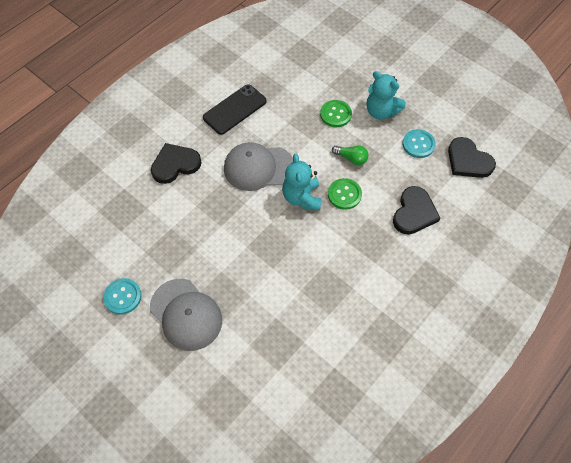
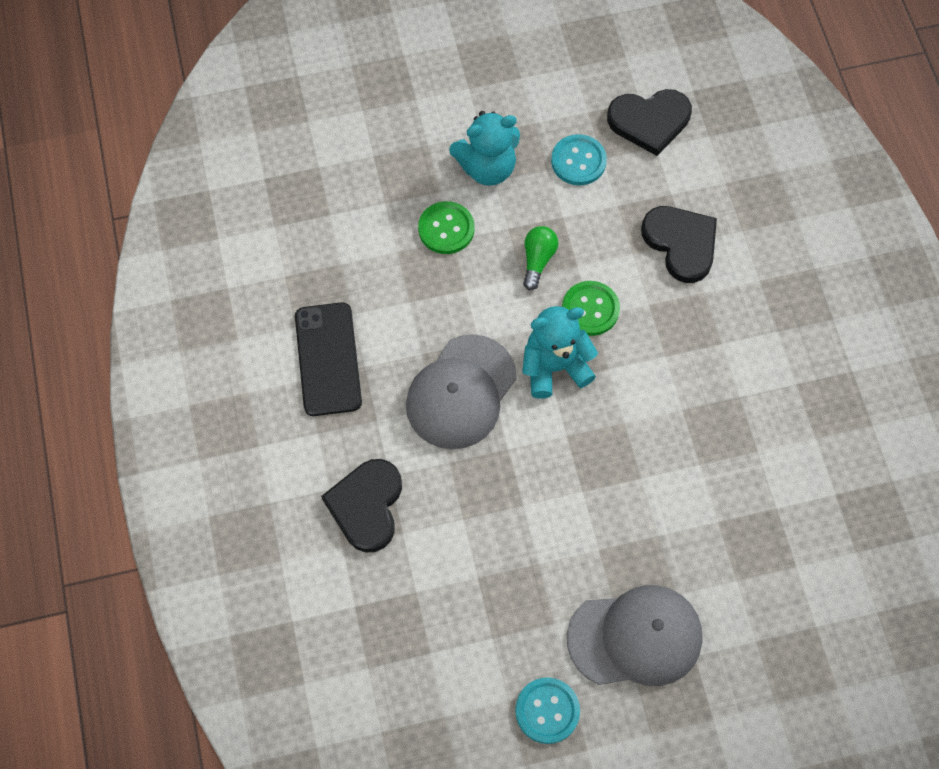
camera: 55 degrees left, 5 degrees up
turquoise teddy bear [282,154,322,211] -> turquoise teddy bear turned 135 degrees clockwise [522,306,598,399]
green light bulb [332,145,368,165] -> green light bulb turned 45 degrees counterclockwise [523,226,558,290]

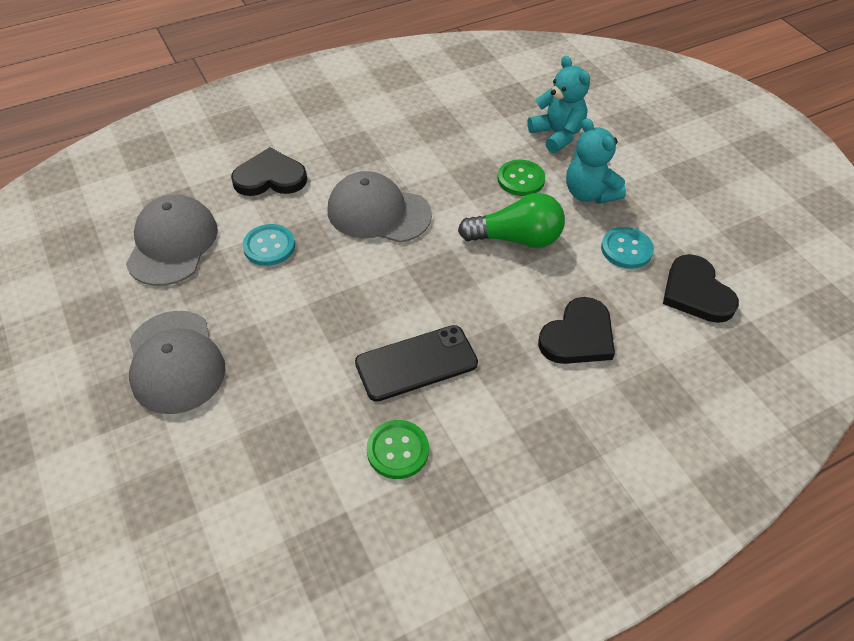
camera: 75 degrees right, 15 degrees down
black phone [295,302,362,416] -> black phone moved to [355,325,478,402]
turquoise button [515,677,580,744] -> turquoise button moved to [243,224,295,266]
turquoise teddy bear [522,306,598,399] -> turquoise teddy bear moved to [527,56,590,153]
green light bulb [523,226,558,290] -> green light bulb [458,193,565,248], size x1.77
green button [562,281,620,336] -> green button moved to [367,420,429,479]
none -> grey cap [126,195,218,286]

